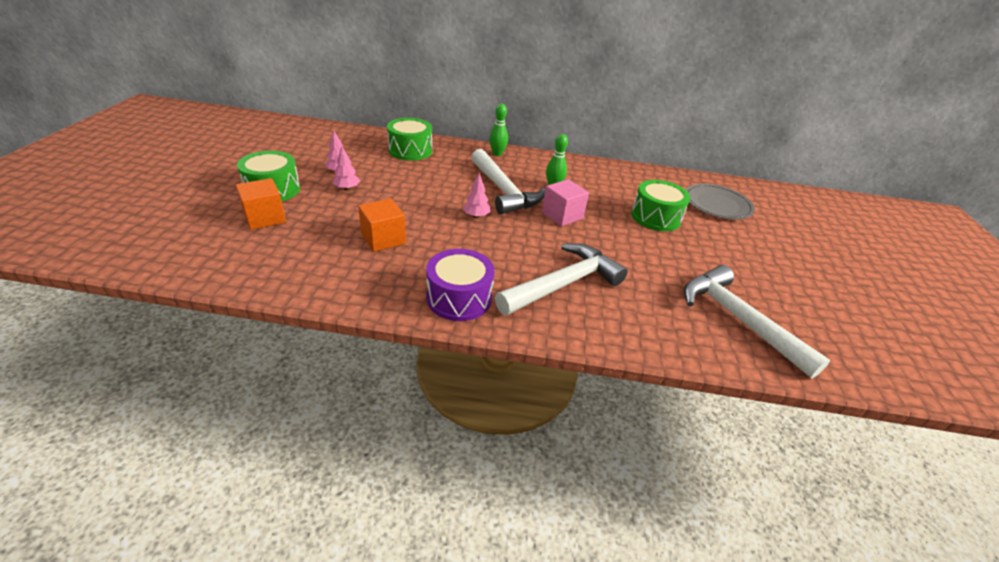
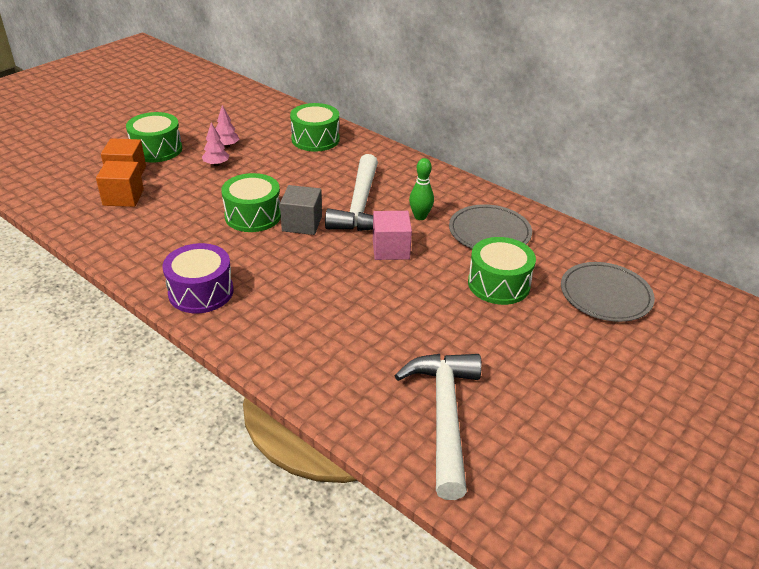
camera: 35 degrees right, 0 degrees up
orange cube [358,198,406,252] -> orange cube moved to [96,161,144,207]
pink tree [463,173,491,218] -> grey cube [280,185,322,235]
green bowling pin [489,104,508,156] -> none
white hammer [495,243,628,315] -> none
none -> green drum [221,173,281,232]
none -> grey plate [449,204,532,249]

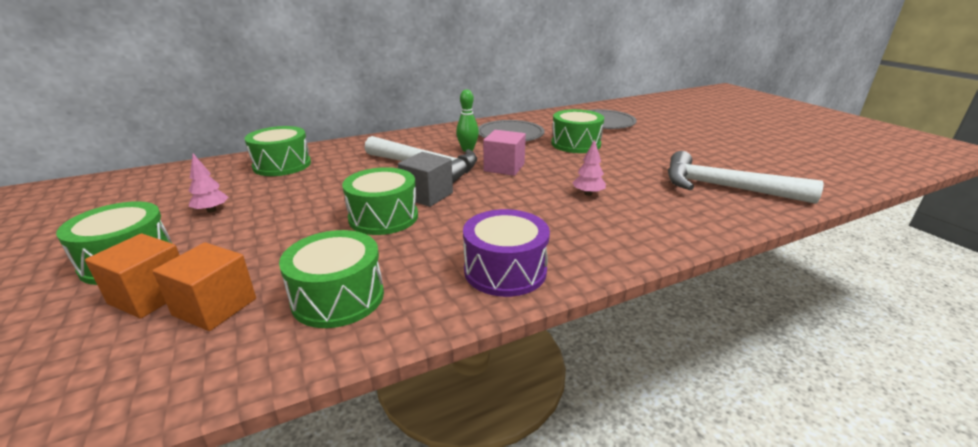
camera: 65 degrees left, 10 degrees down
pink tree [202,122,229,166] -> pink tree moved to [573,139,606,196]
none -> green drum [279,230,384,328]

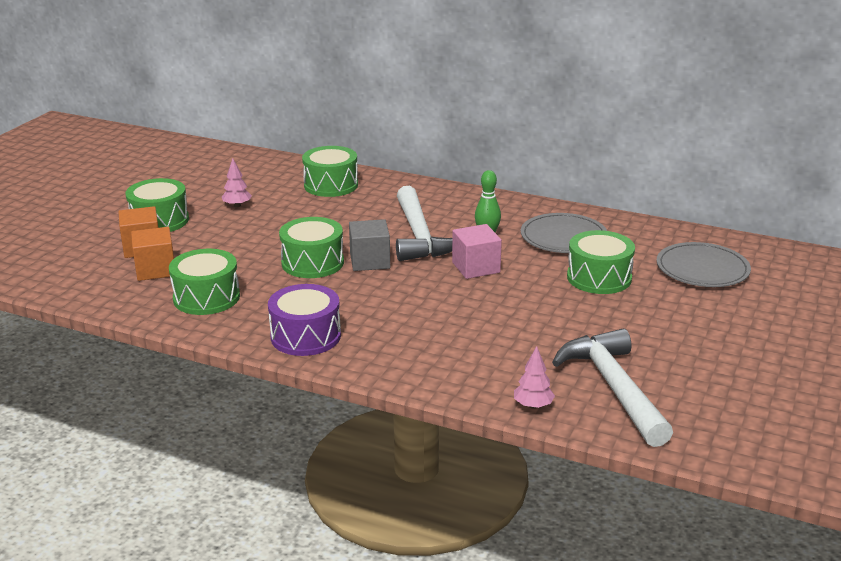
camera: 50 degrees right, 0 degrees up
pink tree [573,139,606,196] -> pink tree moved to [514,346,555,409]

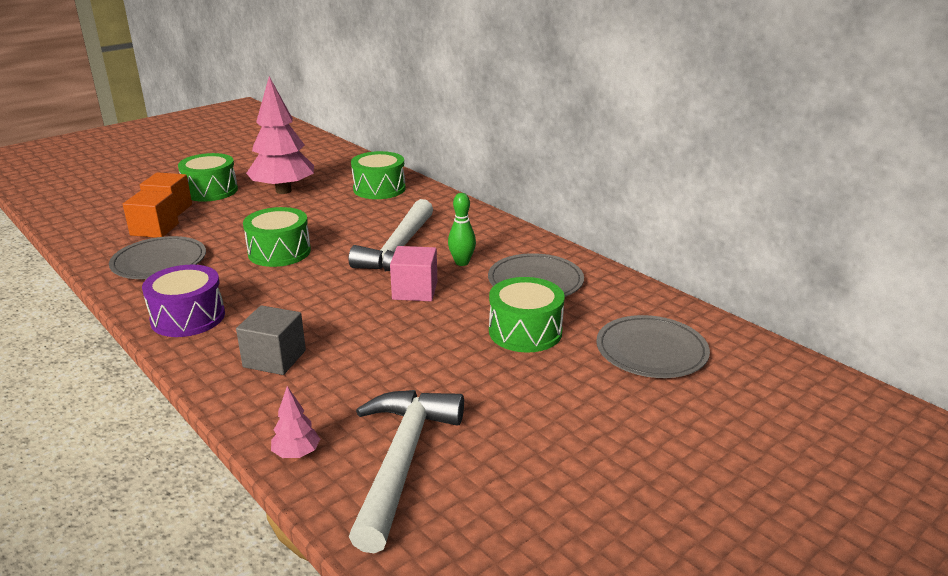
camera: 25 degrees right, 0 degrees up
green drum [169,249,240,315] -> grey plate [109,236,206,279]
pink tree [222,158,252,207] -> pink tree [246,76,314,194], size x2.38
grey cube [349,219,390,271] -> grey cube moved to [236,305,306,375]

